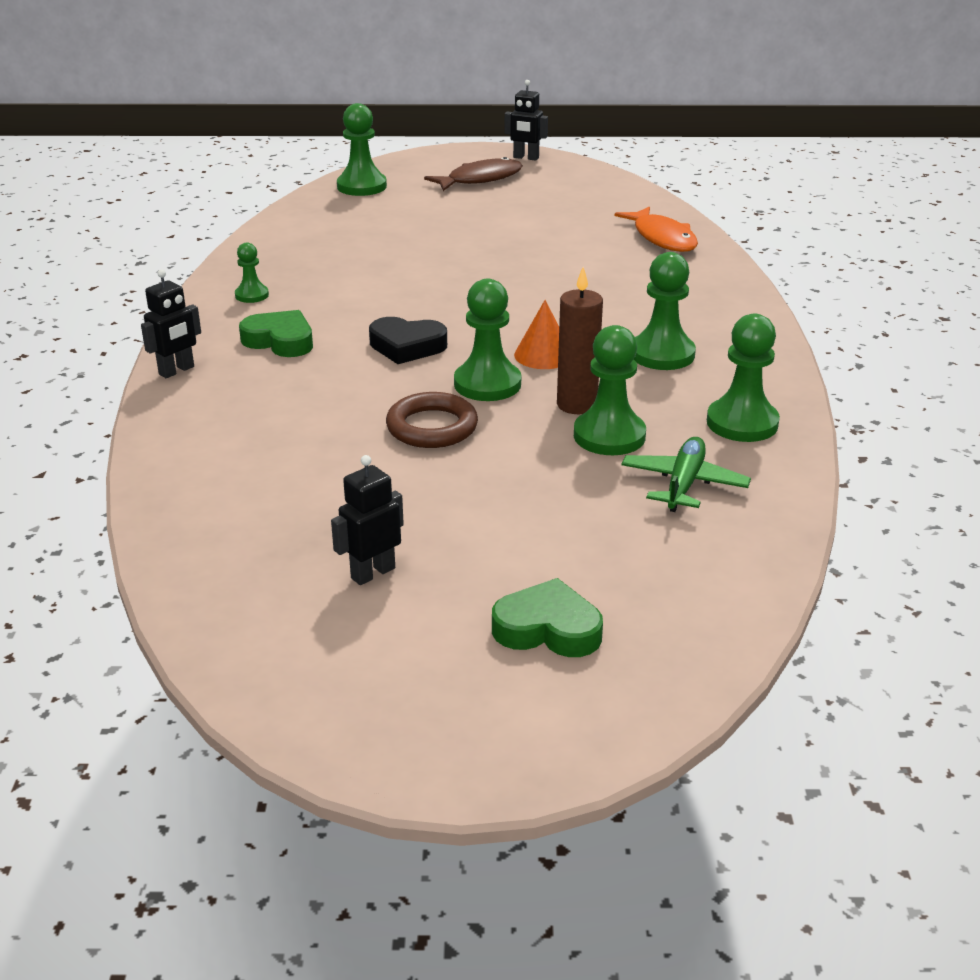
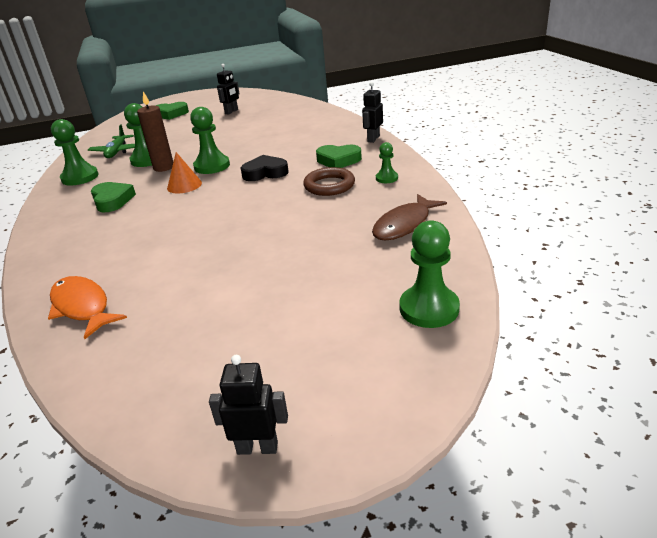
camera: 165 degrees right, 0 degrees up
brown ring [386,392,478,448] -> brown ring moved to [303,167,355,196]
brown fish [424,157,523,191] -> brown fish moved to [372,194,447,241]
green pawn [634,252,696,370] -> green heart [91,182,136,212]

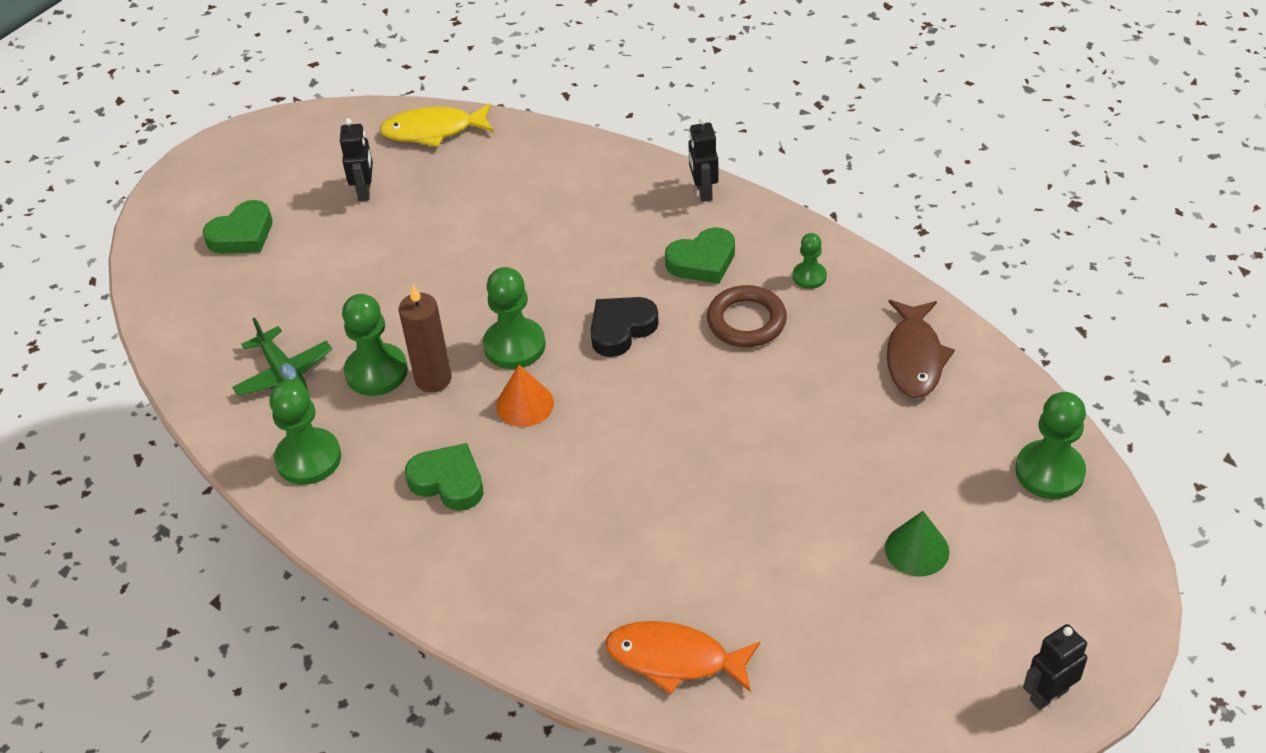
camera: 35 degrees left, 15 degrees up
none -> yellow fish [379,103,494,147]
none -> green cone [885,511,949,577]

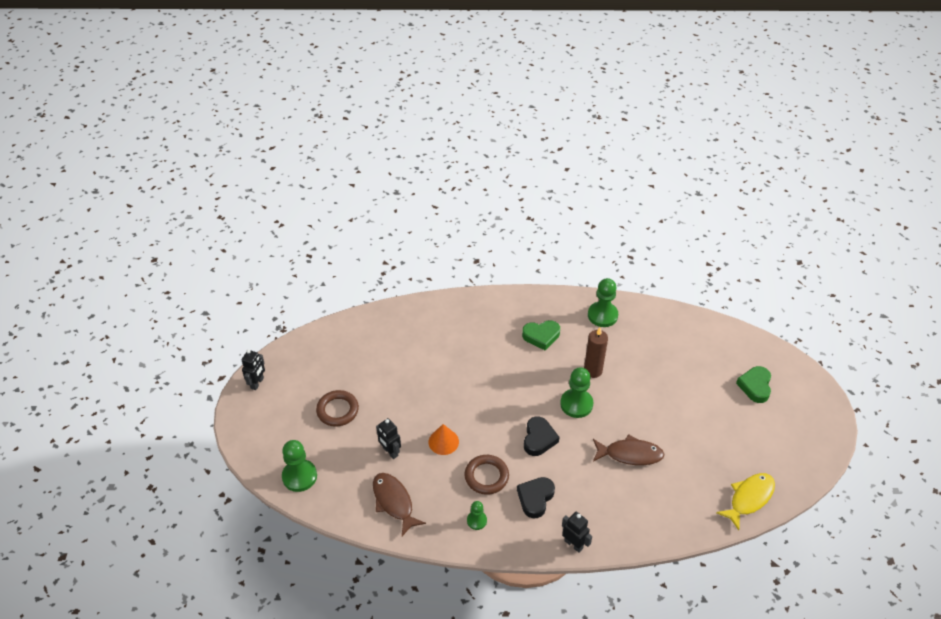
camera: 140 degrees right, 0 degrees up
green plane [232,318,332,396] -> none
black robot [340,118,373,201] -> black robot moved to [376,418,401,459]
green pawn [342,294,408,396] -> none
orange cone [496,365,554,427] -> orange cone moved to [429,424,459,455]
orange fish [605,621,760,695] -> none
green heart [665,227,735,284] -> black heart [517,477,555,519]
green cone [885,511,949,577] -> brown ring [316,390,359,427]
none -> brown fish [593,434,665,465]

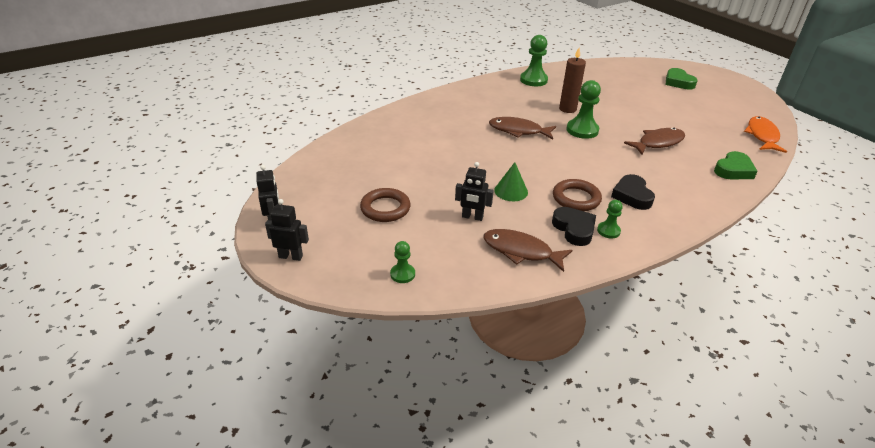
camera: 35 degrees left, 10 degrees down
green pawn [282,440,317,492] -> green pawn [390,241,415,283], size x0.56
orange cone [429,424,459,455] -> green cone [494,162,528,201]
green heart [522,320,560,351] -> green heart moved to [714,151,758,179]
black heart [524,417,560,456] -> black heart moved to [552,207,596,246]
black robot [562,512,592,553] -> black robot moved to [265,199,309,261]
yellow fish [716,473,775,530] -> orange fish [744,116,787,153]
none -> brown fish [489,117,556,139]

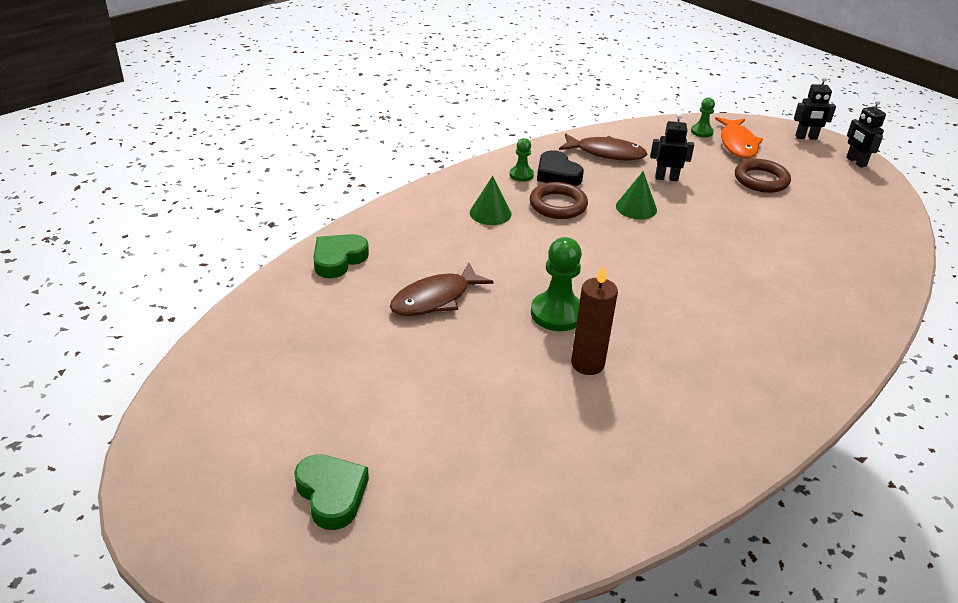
camera: 170 degrees right, 0 degrees up
brown fish [489,117,556,139] -> none
green pawn [520,35,548,86] -> none
black heart [611,174,655,210] -> green cone [470,176,511,225]
orange fish [744,116,787,153] -> orange fish moved to [715,117,763,159]

